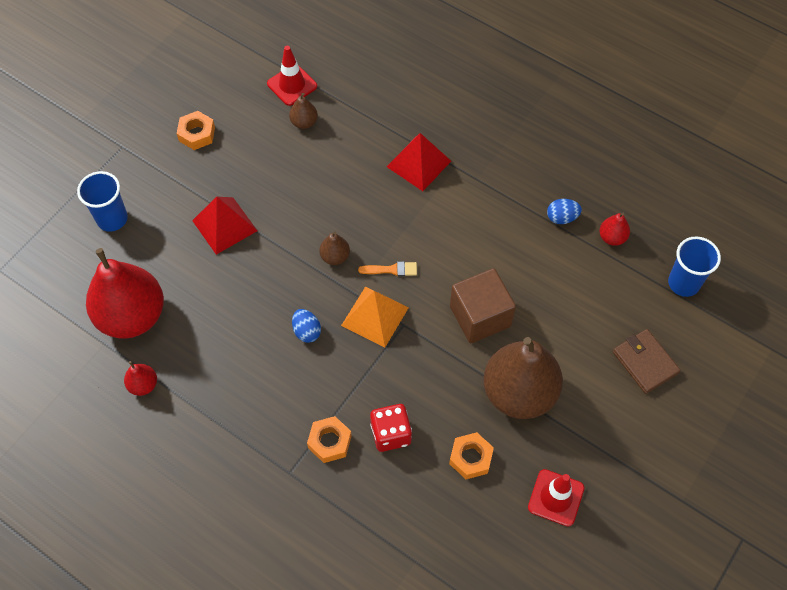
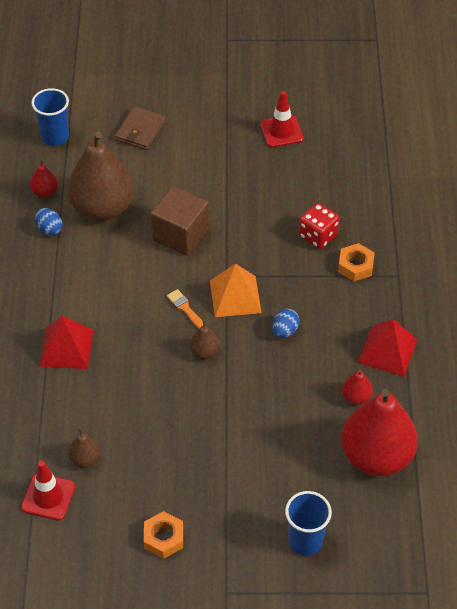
camera: 125 degrees left, 10 degrees down
red pear [124,361,157,396] -> red pear moved to [342,370,373,405]
red pyramid [192,197,257,255] -> red pyramid moved to [358,319,417,376]
orange nut [449,432,494,479] -> none
brown pear [483,337,563,419] -> brown pear moved to [67,132,134,221]

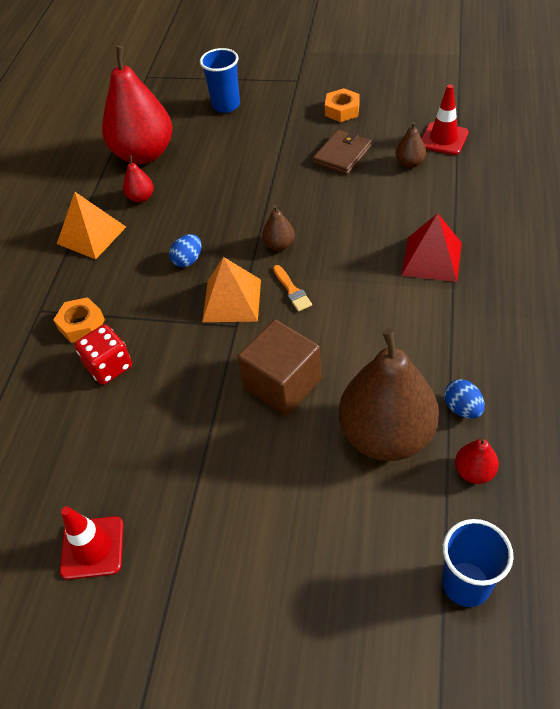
camera: 165 degrees left, 0 degrees up
brown wallet [115,106,166,150] -> brown wallet moved to [313,130,372,175]
red pyramid [358,319,417,376] -> orange pyramid [57,192,126,259]

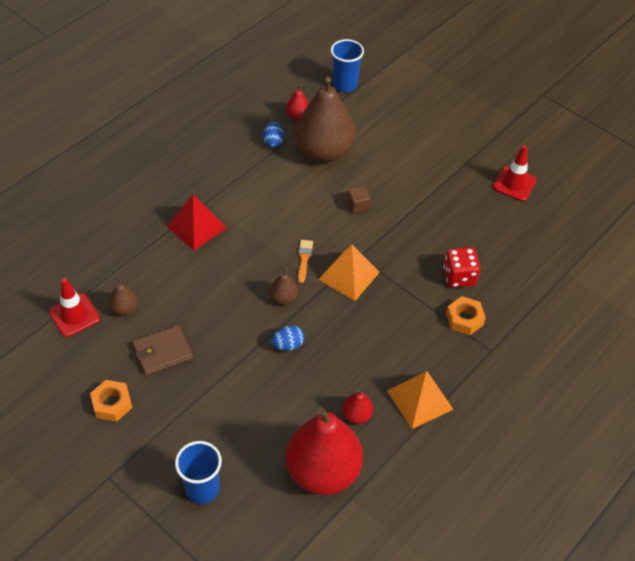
camera: 155 degrees left, 0 degrees up
blue egg [169,234,201,267] -> blue egg moved to [271,325,304,351]
brown cube [237,320,321,416] -> brown cube [347,186,371,214], size x0.46

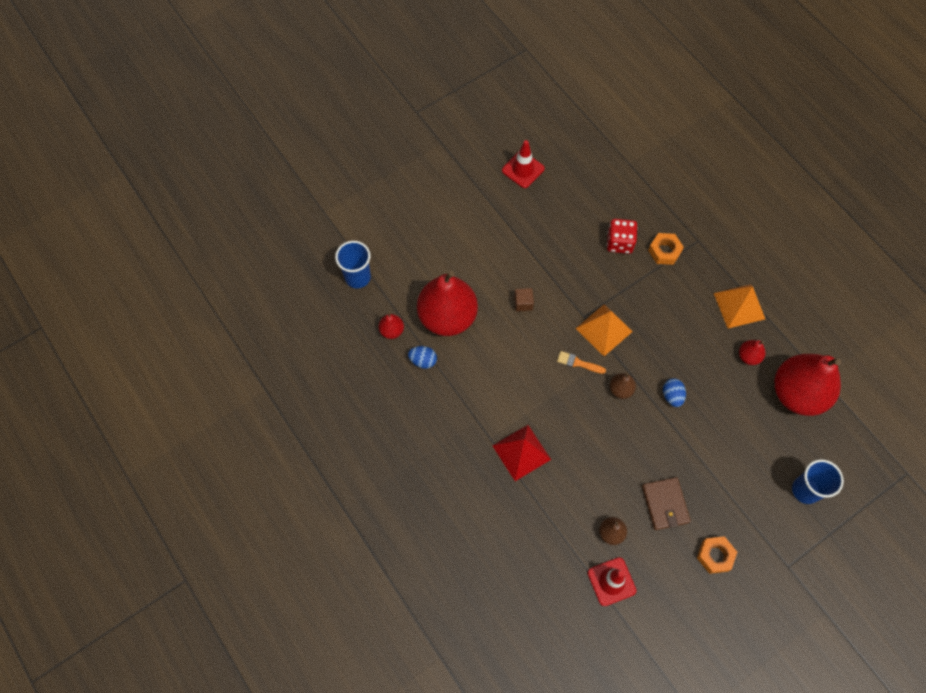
camera: 75 degrees left, 15 degrees up
brown pear [295,77,356,163] -> red pear [417,271,478,336]

